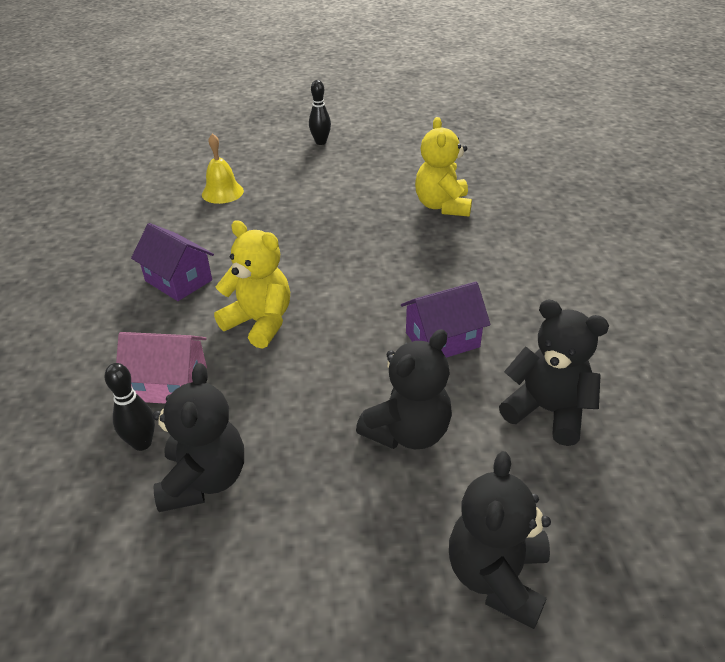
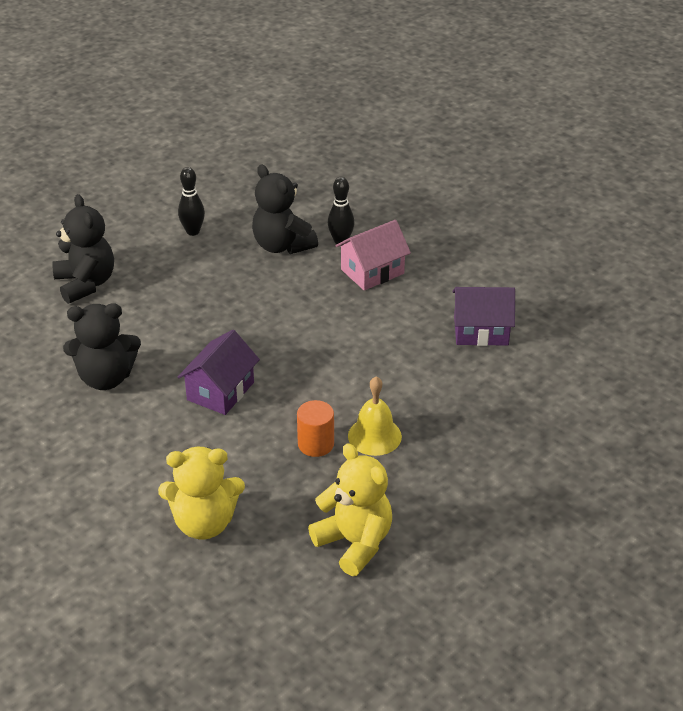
camera: 140 degrees right, 0 degrees up
yellow bell [202,133,244,204] -> yellow bell moved to [348,376,402,456]
yellow teddy bear [214,220,290,349] -> yellow teddy bear moved to [158,447,245,540]
black bowling pin [309,80,331,145] -> black bowling pin moved to [178,167,205,236]
black teddy bear [356,329,452,449] -> none
none -> orange cylinder [297,400,334,457]

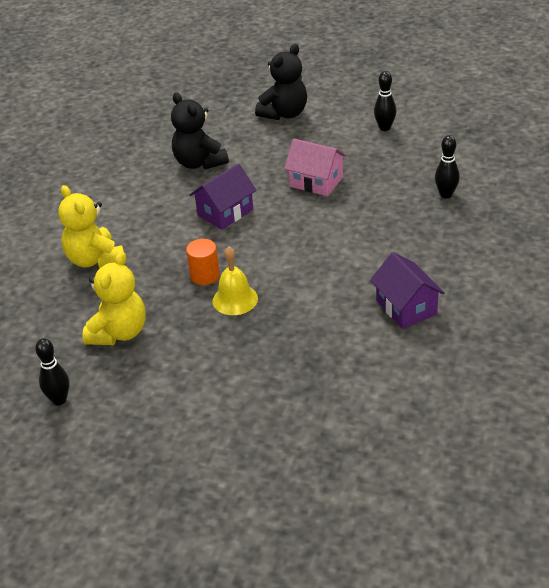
camera: 65 degrees right, 0 degrees up
purple house [178,330,260,415] -> purple house turned 45 degrees counterclockwise [190,163,257,230]
black teddy bear [252,165,318,254] -> none
pink house [336,220,411,290] -> pink house moved to [284,139,347,196]
none -> black bowling pin [35,338,70,405]

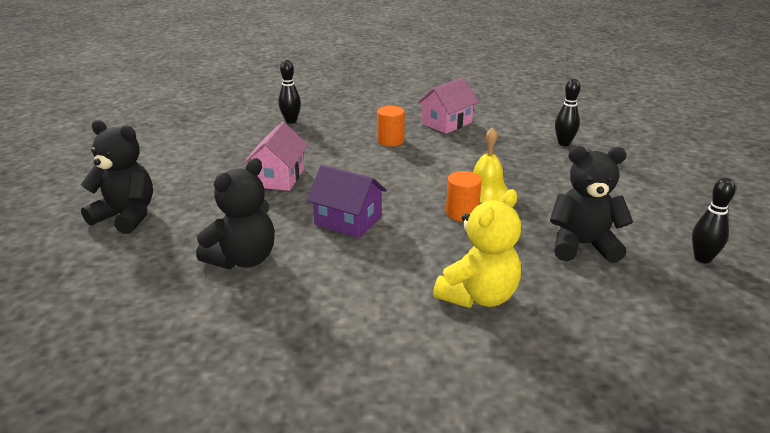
camera: 110 degrees left, 10 degrees down
yellow teddy bear [82,251,146,345] -> black teddy bear [550,146,633,263]
purple house [370,252,445,329] -> pink house [417,77,479,134]
black bowling pin [374,71,397,131] -> black bowling pin moved to [555,79,581,146]
none -> orange cylinder [377,106,405,146]

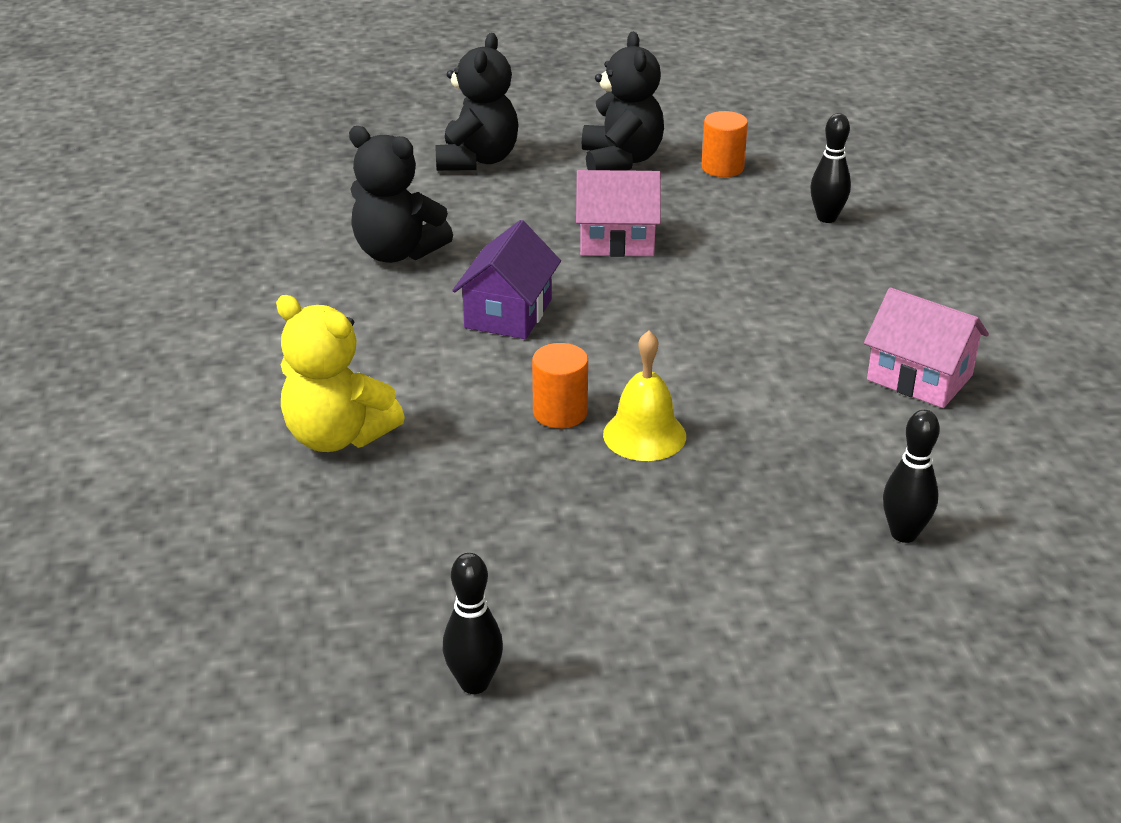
camera: 80 degrees right, 5 degrees up
orange cylinder [377,106,405,146] -> orange cylinder moved to [701,111,748,177]
black teddy bear [550,146,633,263] -> black teddy bear moved to [582,32,664,171]

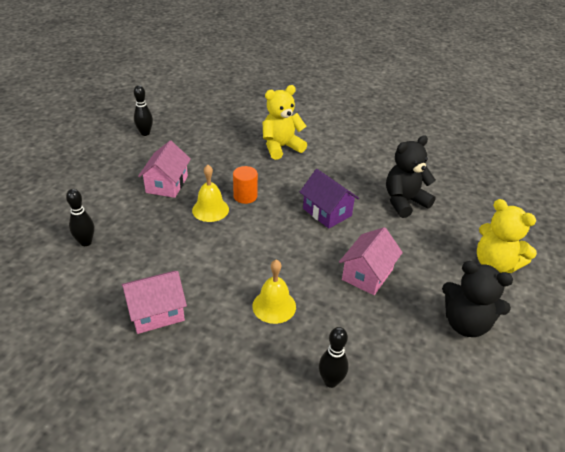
camera: 120 degrees right, 5 degrees up
black teddy bear [435,33,518,171] -> yellow teddy bear [477,199,537,273]
orange cylinder [701,111,748,177] -> none
none -> pink house [138,141,191,198]
none -> yellow bell [252,260,296,324]

